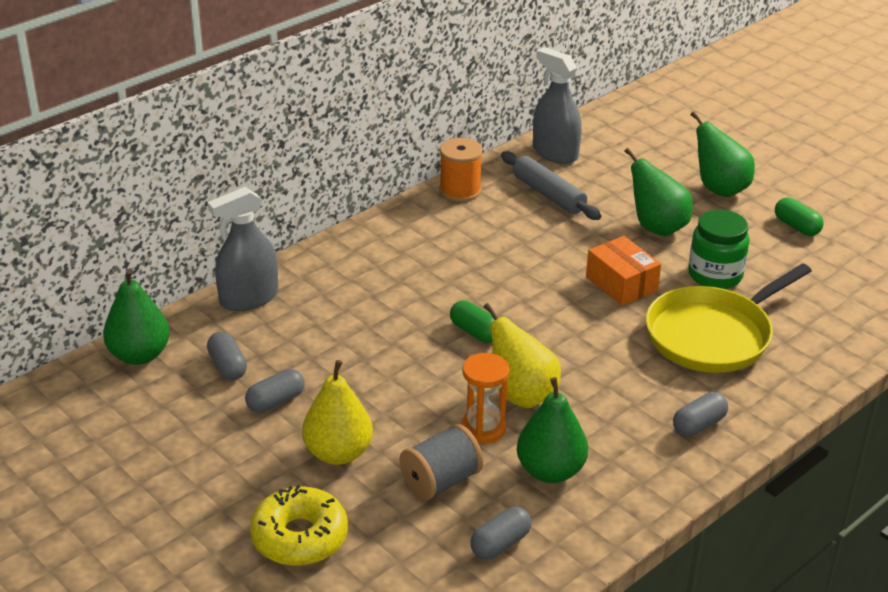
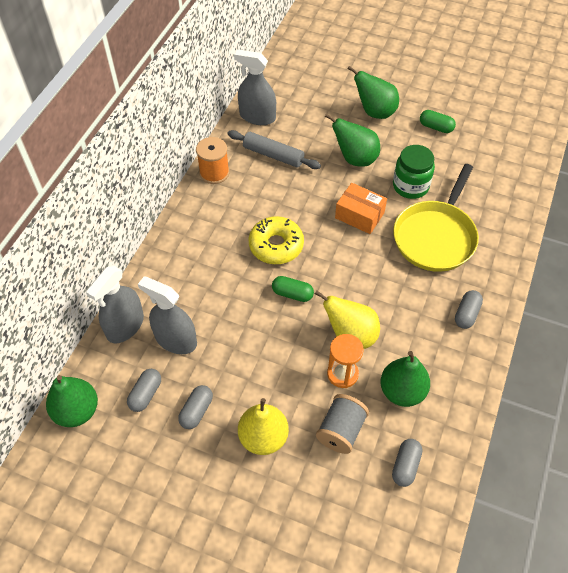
camera: 25 degrees left, 20 degrees up
grey capsule [207,332,247,380] -> grey capsule turned 75 degrees clockwise [127,369,161,412]
yellow donut [250,485,348,566] -> yellow donut moved to [249,216,304,264]
none -> grey spray bottle [138,277,197,354]

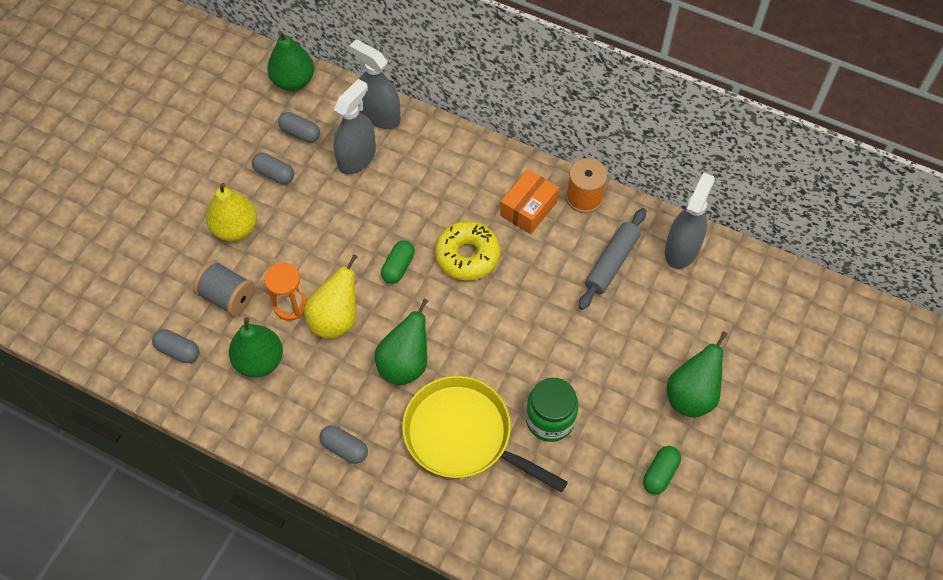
camera: 95 degrees right, 5 degrees up
green pear [325,113,380,167] -> green pear moved to [375,298,428,385]
orange box [335,183,387,234] -> orange box moved to [500,169,559,234]

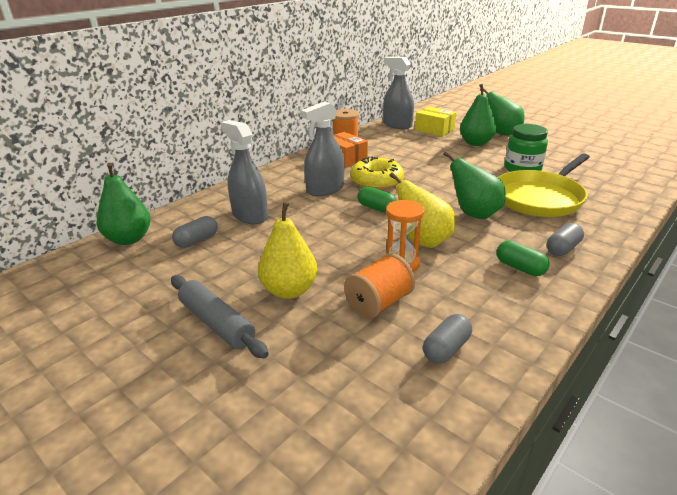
camera: 75 degrees left, 30 degrees down
grey spool [193,261,255,316] -> orange spool [344,253,415,319]
green pear [229,317,283,378] -> green pear moved to [460,84,496,146]
grey capsule [252,153,294,184] -> none
grey spray bottle [349,40,401,129] -> grey spray bottle moved to [301,101,345,196]
grey rolling pin [579,208,646,310] -> grey rolling pin moved to [171,275,269,358]
green capsule [643,446,681,495] -> green capsule moved to [497,241,549,276]
none -> yellow box [415,107,457,137]

